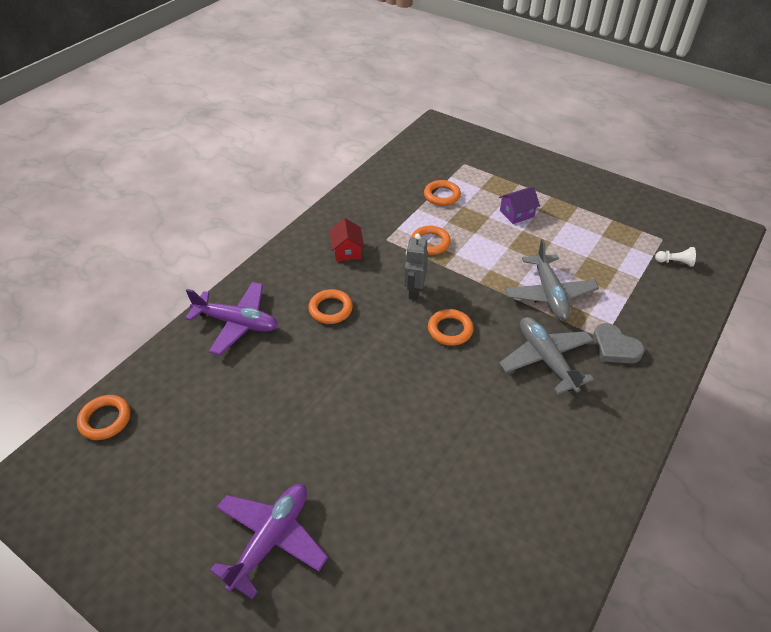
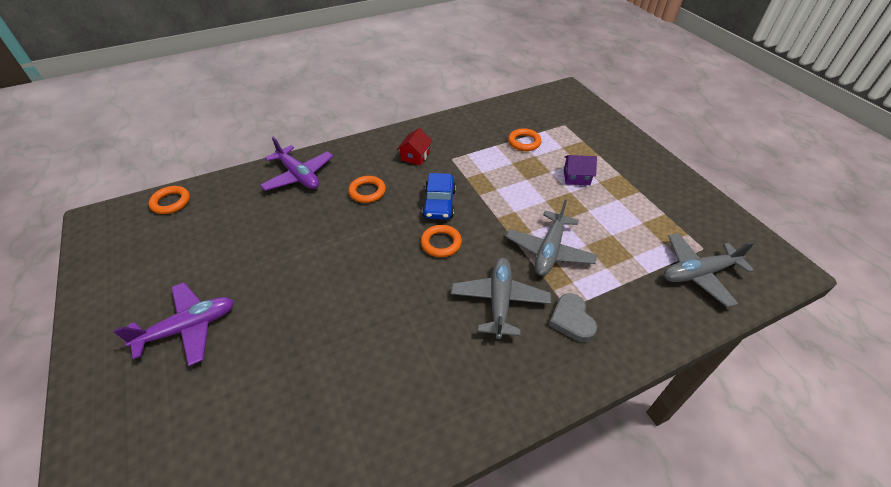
camera: 30 degrees right, 0 degrees up
grey robot [404,234,428,300] -> blue car [422,173,456,220]
orange ring [411,226,451,255] -> none
white pawn [655,247,696,267] -> grey plane [664,233,755,308]

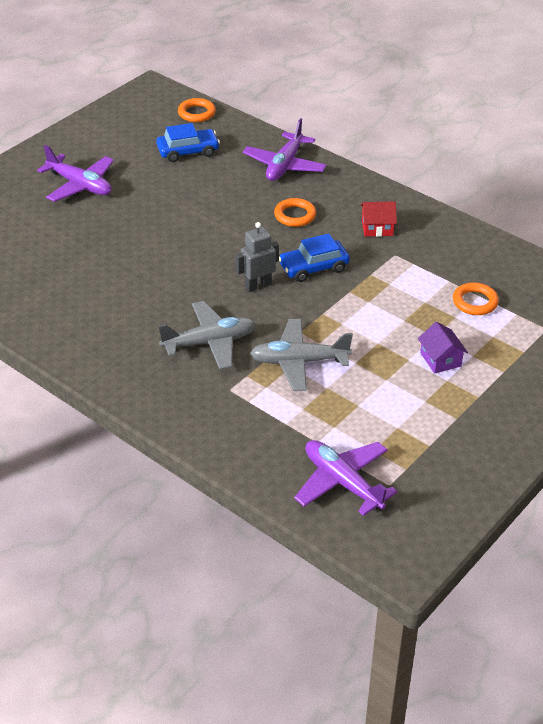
camera: 65 degrees right, 5 degrees down
orange ring [421,225,462,257] -> grey robot [236,222,279,292]
grey heart [549,293,597,342] -> none
grey plane [664,233,755,308] -> purple plane [294,440,397,516]
none -> blue car [156,123,220,162]

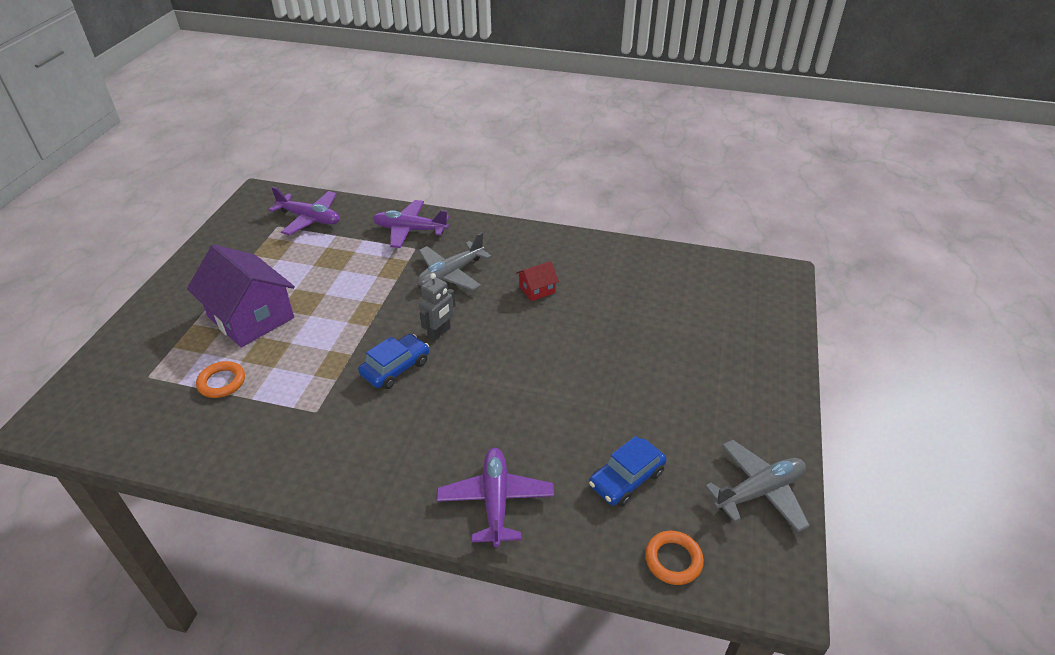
camera: 155 degrees right, 0 degrees up
purple plane [37,145,114,202] -> purple plane moved to [373,200,449,248]
grey plane [250,319,353,391] -> grey plane moved to [705,440,810,532]
orange ring [274,198,316,227] -> none
red house [361,201,397,237] -> red house moved to [516,261,559,301]
purple house [418,322,468,374] -> purple house [187,245,295,348], size x2.24

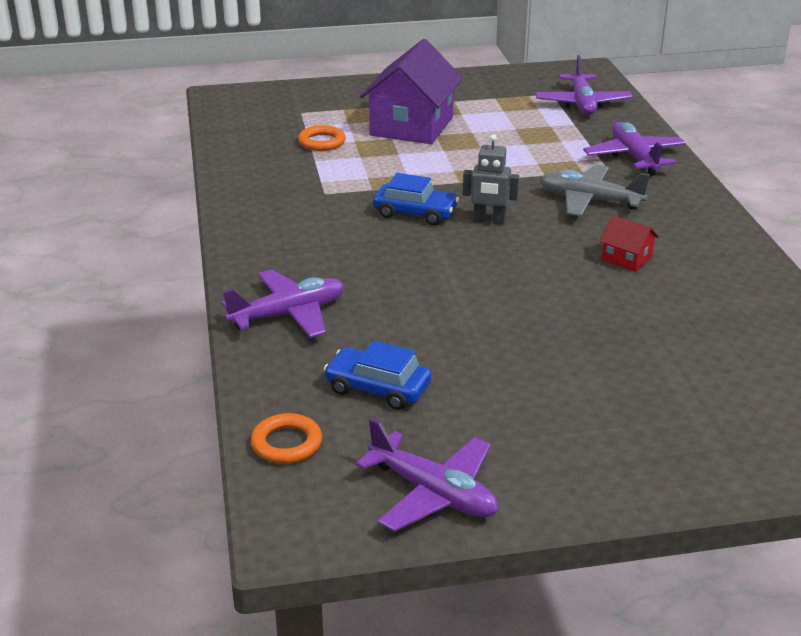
camera: 65 degrees right, 10 degrees down
grey plane [705,440,810,532] -> purple plane [355,418,498,532]

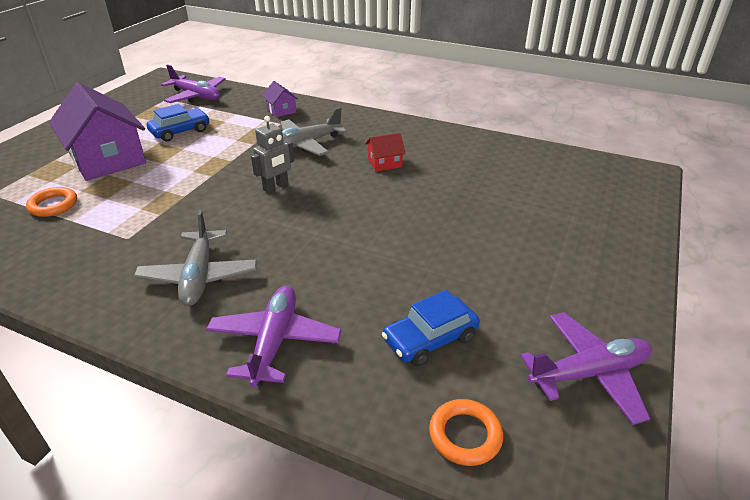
camera: 55 degrees left, 5 degrees up
blue car [373,173,459,225] -> blue car moved to [147,104,210,142]
purple plane [583,122,686,176] -> purple house [262,81,298,117]
none -> grey plane [134,210,257,306]

